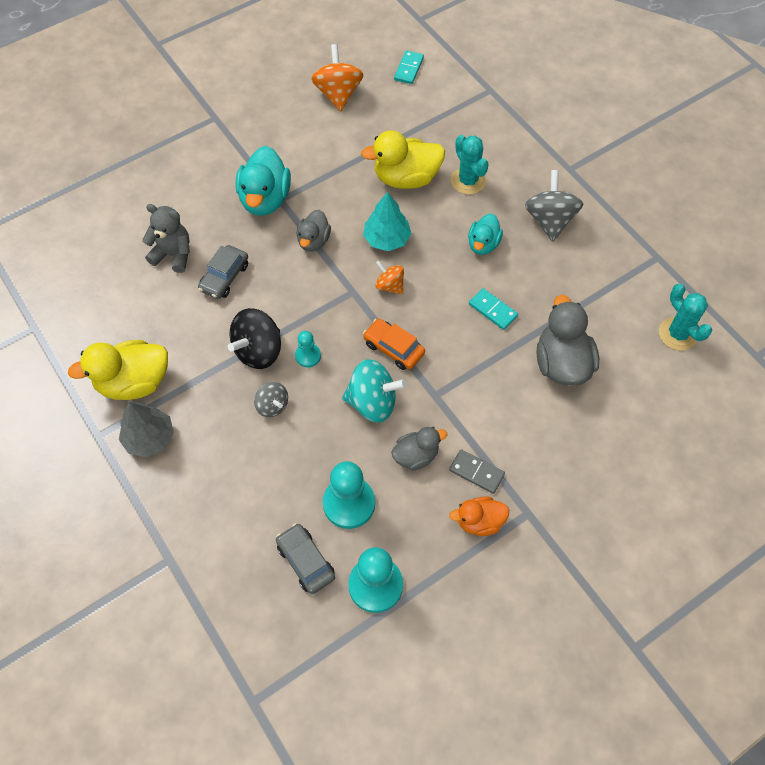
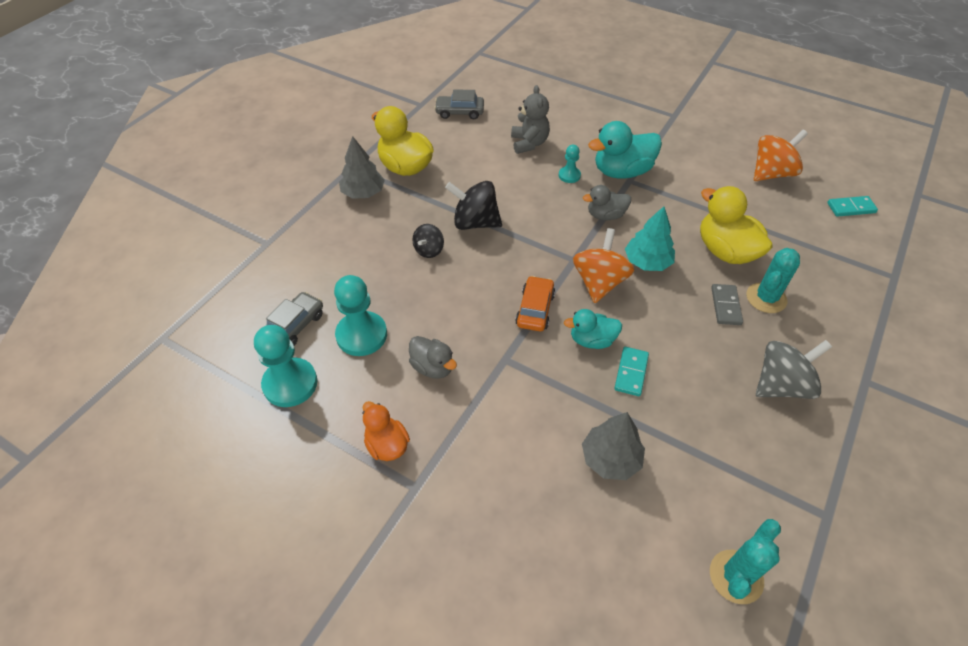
camera: 65 degrees right, 10 degrees down
grey car [198,245,248,299] -> grey car moved to [434,89,484,119]
grey spinning top [254,382,288,417] -> black spinning top [412,224,444,258]
turquoise pawn [295,331,321,367] -> turquoise pawn moved to [559,145,581,183]
turquoise spinning top [342,359,407,422] -> none
orange spinning top [376,261,404,295] -> orange spinning top [573,228,634,303], size x1.72
grey domino [449,449,505,494] -> grey domino moved to [711,284,743,325]
turquoise duck [468,214,503,255] -> turquoise duck moved to [564,309,622,349]
grey duck [537,295,599,386] -> grey tree [582,412,645,480]

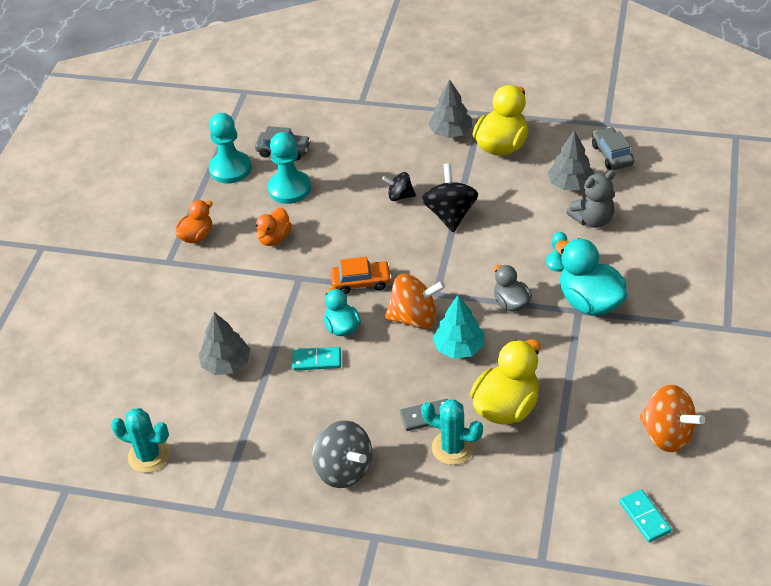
camera: 75 degrees right, 5 degrees down
grey duck [409,336,457,379] -> orange duck [256,207,292,246]
none -> grey tree [548,130,595,190]

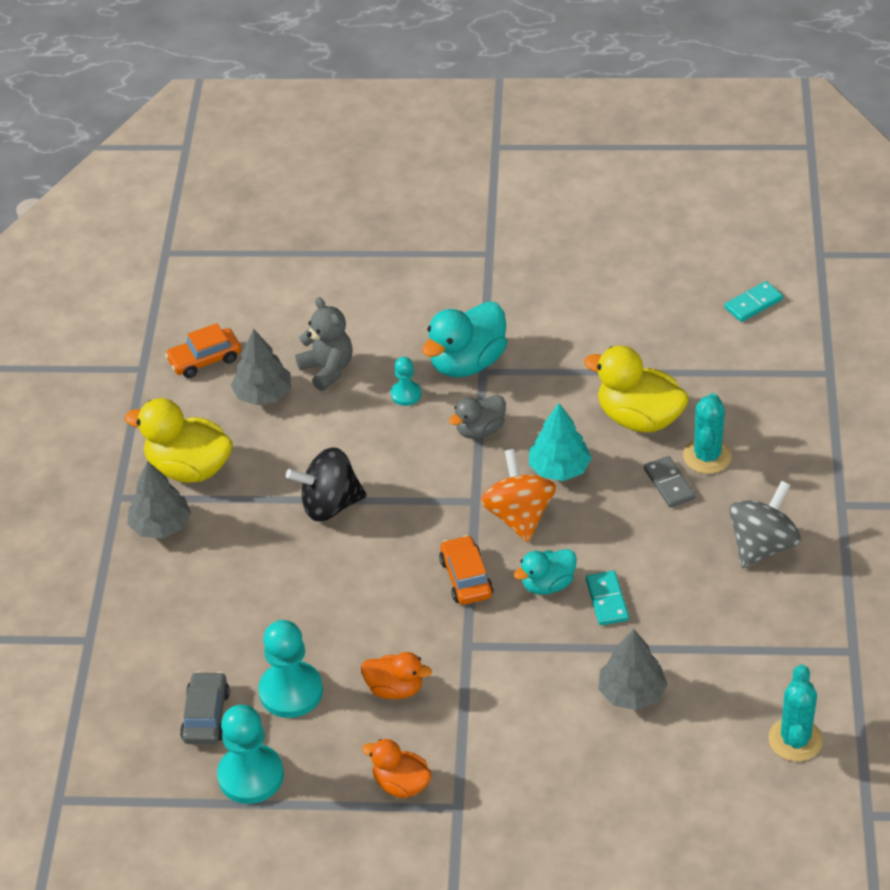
camera: 100 degrees left, 0 degrees up
black spinning top [382,172,416,201] -> none
grey car [592,127,634,170] -> orange car [165,323,241,378]
orange spinning top [639,385,705,452] -> none

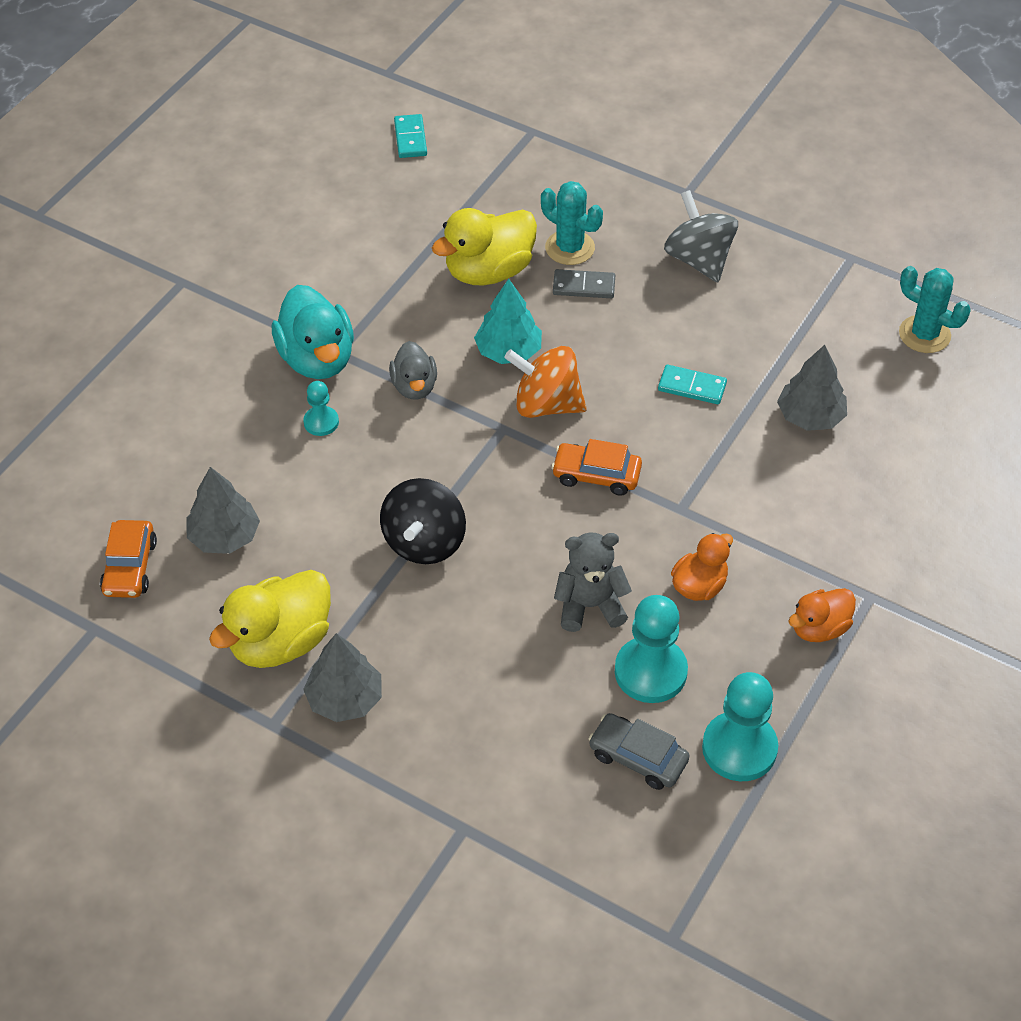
camera: 65 degrees left, 5 degrees up
grey teddy bear [295,297,353,391] -> grey teddy bear moved to [554,533,632,632]
turquoise duck [514,549,577,595] -> none

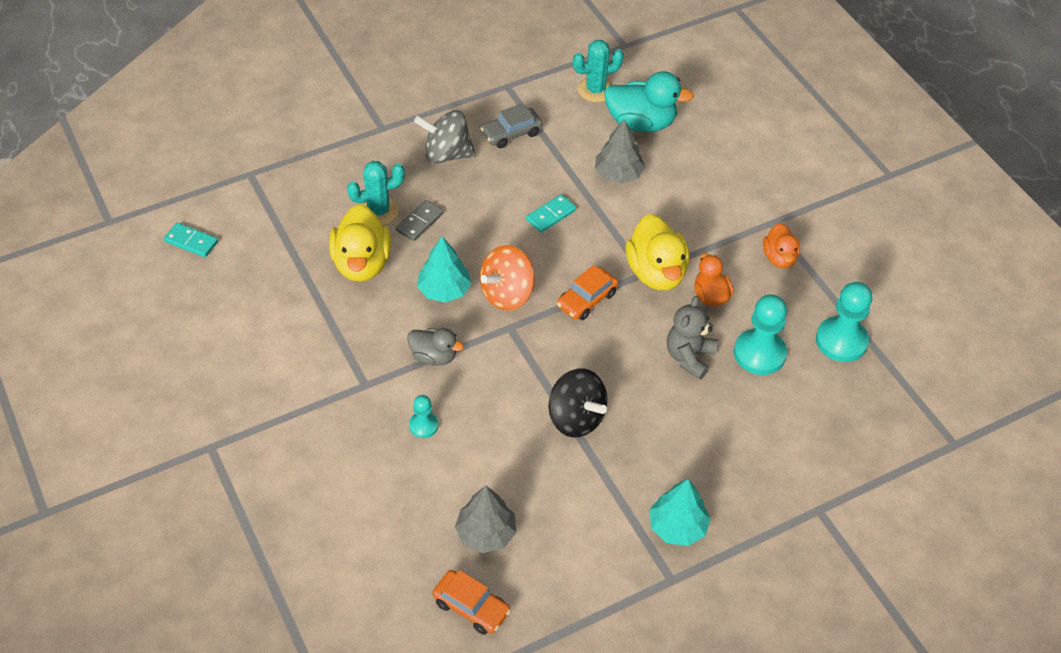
camera: 60 degrees left, 0 degrees up
yellow duck [209,570,331,668] -> yellow duck moved to [626,214,689,290]
turquoise duck [272,285,354,379] -> turquoise duck moved to [604,71,694,133]
grey tree [303,633,382,722] -> turquoise tree [649,479,711,546]
grey car [588,713,689,790] -> grey car moved to [480,103,543,148]

